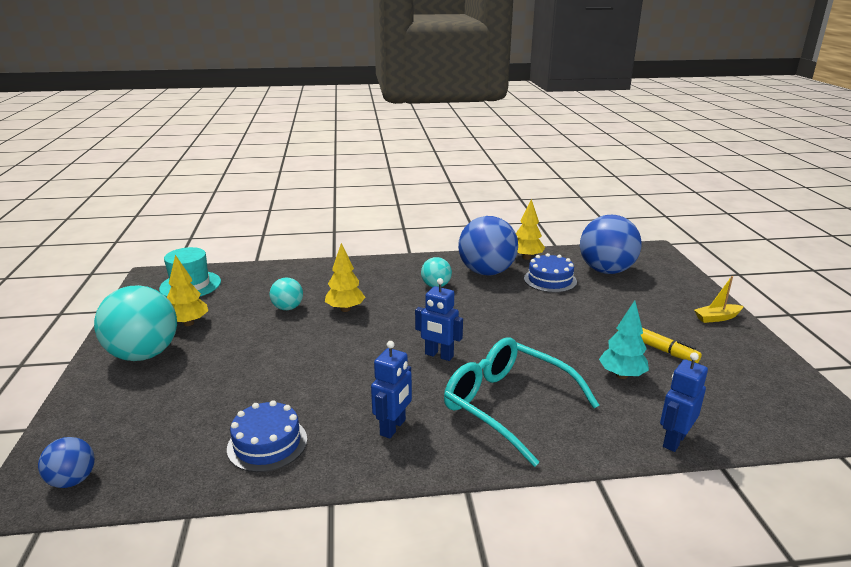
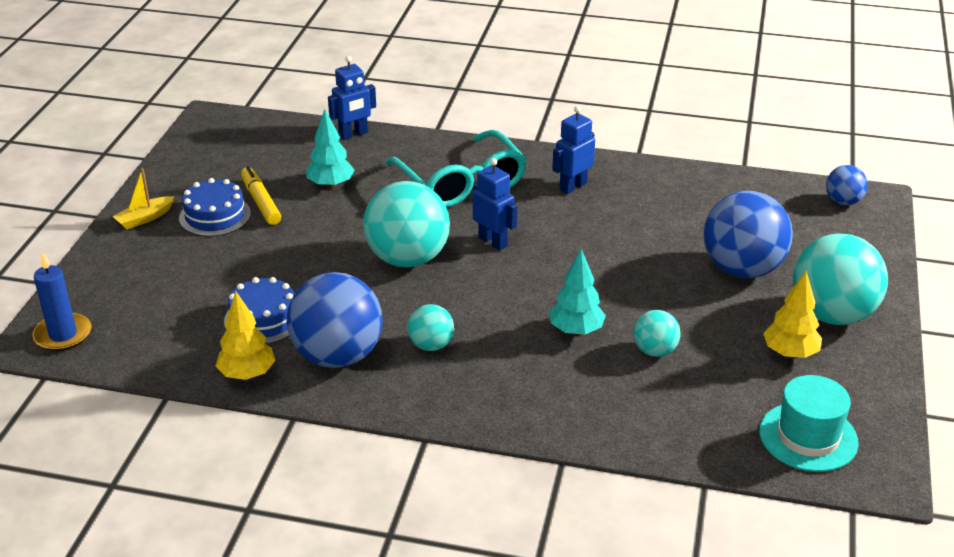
camera: 160 degrees left, 10 degrees up
blue cake [227,400,307,472] -> blue cake moved to [179,178,251,237]
yellow tree [325,243,366,312] -> turquoise tree [549,249,606,335]
blue ball [580,215,641,274] -> blue ball moved to [703,191,793,278]
yellow boat [694,276,744,323] -> yellow boat turned 135 degrees clockwise [112,168,174,229]
none -> blue candle [33,252,91,351]
none -> turquoise ball [363,181,450,267]

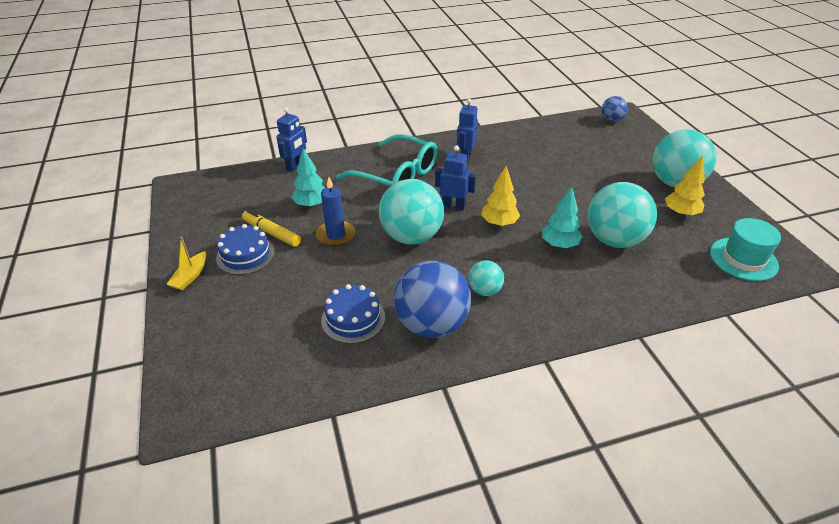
camera: 30 degrees left, 5 degrees up
blue candle [33,252,91,351] -> blue candle moved to [316,177,355,247]
yellow tree [216,291,276,380] -> yellow tree moved to [482,166,520,226]
turquoise ball [633,310,681,357] -> turquoise ball [587,182,657,248], size x2.00
blue ball [703,191,793,278] -> none

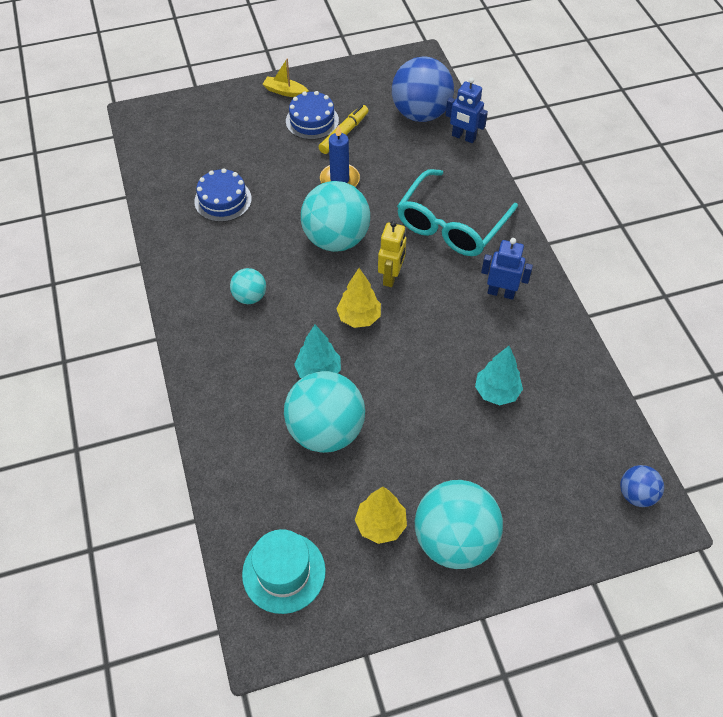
camera: 90 degrees right, 15 degrees up
turquoise tree [292,148,325,208] -> turquoise tree moved to [475,346,523,405]
blue ball [394,261,471,338] -> blue ball moved to [392,56,454,122]
blue robot [435,146,476,211] -> yellow robot [378,221,406,287]

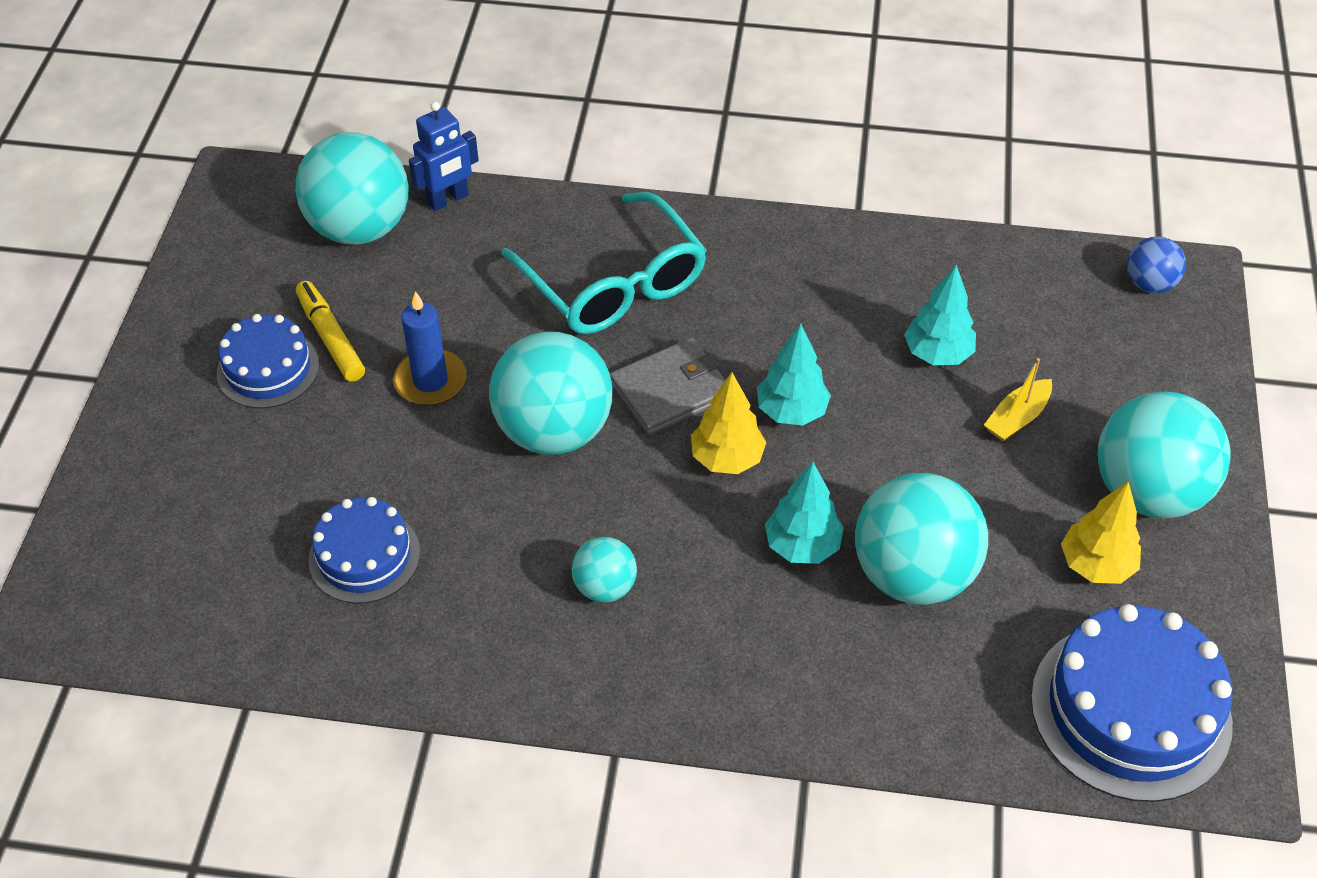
camera: 65 degrees left, 5 degrees down
turquoise hat [242,529,326,614] -> blue cake [1031,604,1233,802]
yellow boat [263,59,309,97] -> yellow boat moved to [984,358,1052,441]
yellow robot [378,221,406,287] -> grey wallet [610,338,725,435]
blue ball [392,56,454,122] -> turquoise ball [296,132,409,245]
blue robot [481,238,533,300] -> none
none -> turquoise tree [757,323,831,425]

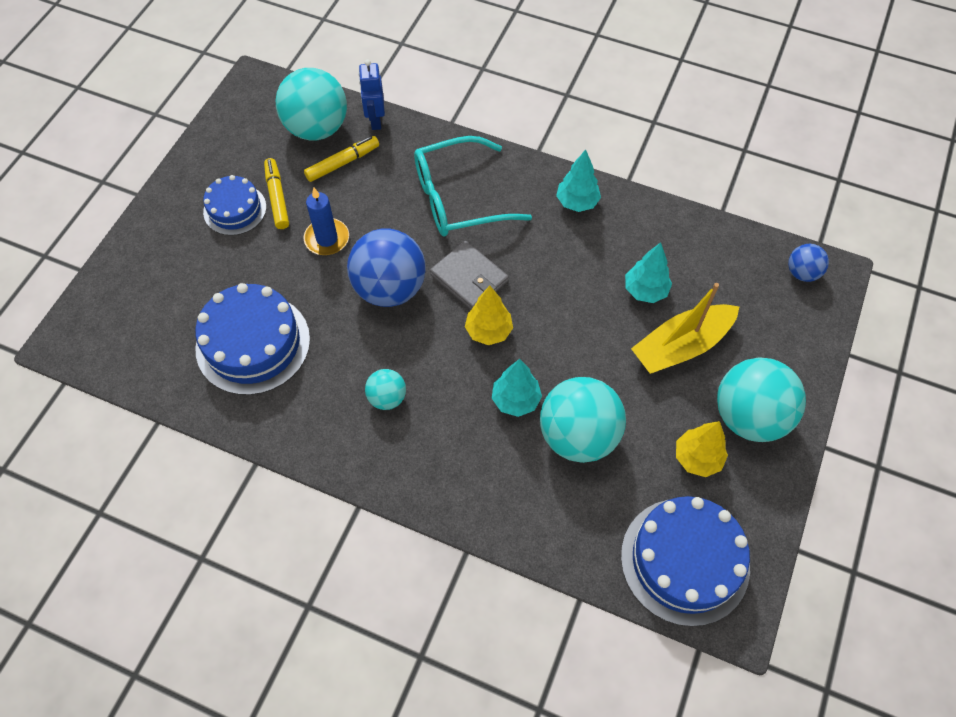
camera: 15 degrees right, 10 degrees up
blue cake [308,497,420,604] -> blue cake [195,283,310,395], size x1.67
blue robot [409,101,479,211] -> blue robot turned 105 degrees clockwise [358,59,385,130]
turquoise ball [489,332,613,455] -> blue ball [347,229,426,307]
turquoise glasses [501,192,707,334] -> turquoise glasses turned 90 degrees clockwise [414,136,532,236]
grey wallet [610,338,725,435] -> grey wallet turned 60 degrees clockwise [430,241,509,310]
turquoise tree [757,323,831,425] -> turquoise tree moved to [556,149,601,212]
yellow boat [984,358,1052,441] -> yellow boat [631,283,740,374], size x1.95
none -> yellow marker [304,136,379,182]

